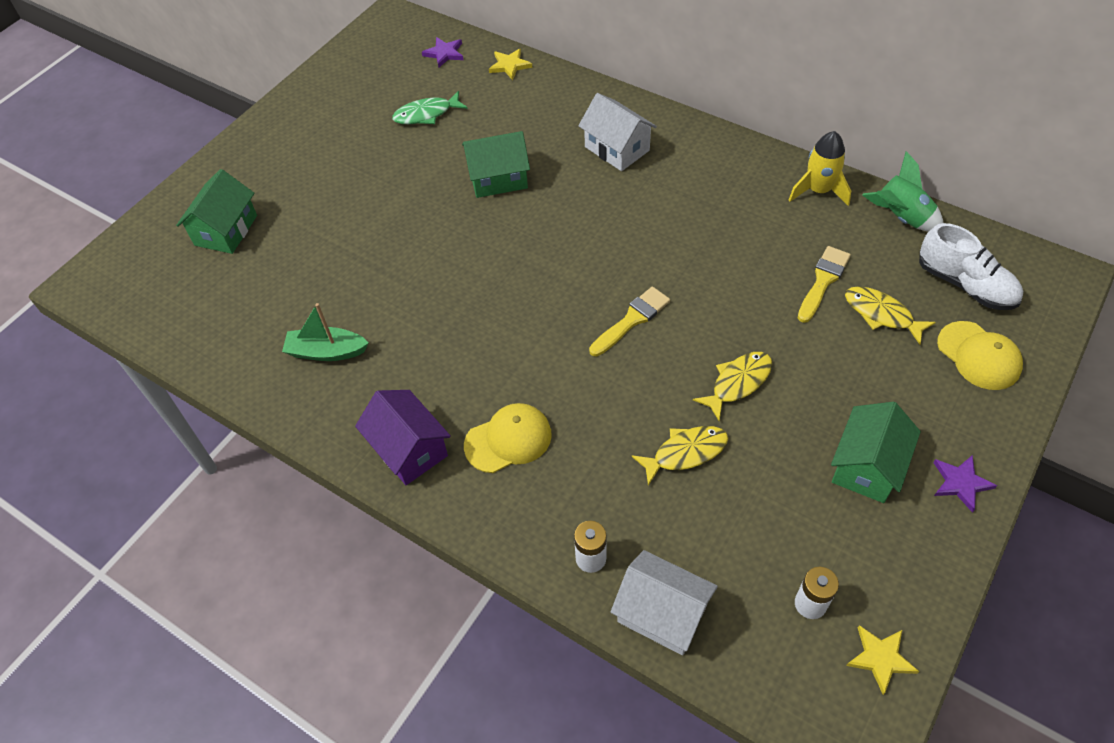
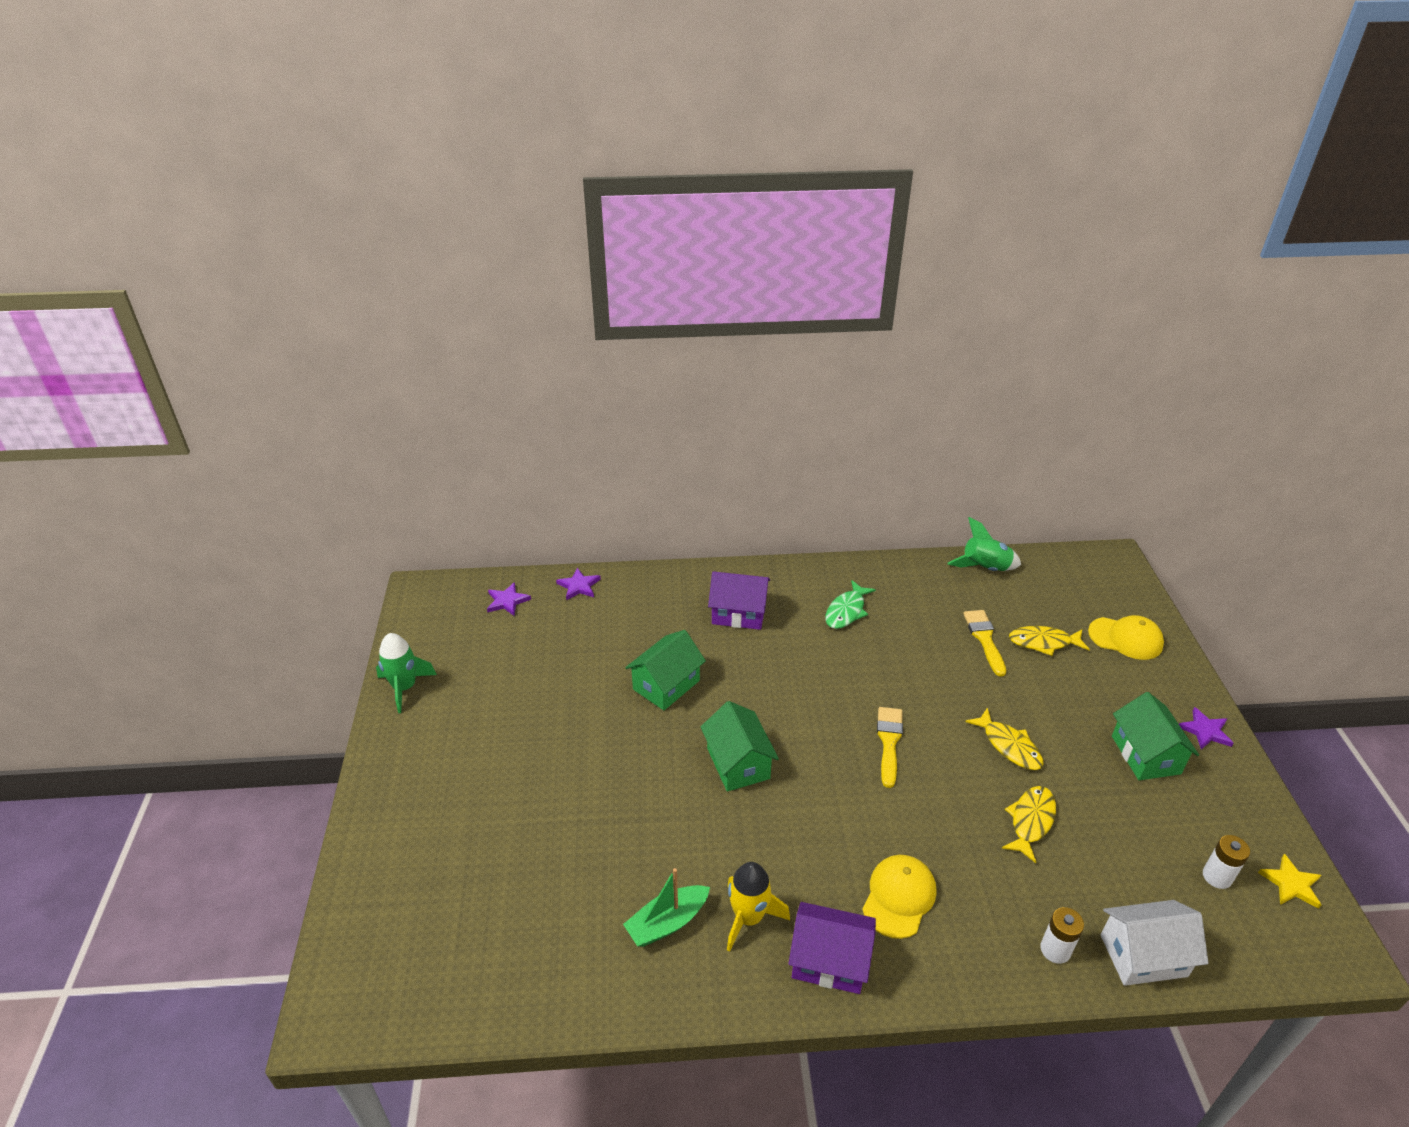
camera: 40 degrees left, 15 degrees down
green house [176,169,257,254] -> green house moved to [701,701,779,792]
green fish [392,91,468,124] -> green fish moved to [825,580,876,629]
yellow star [489,48,532,80] -> purple star [556,568,601,600]
white house [578,93,657,171] -> purple house [708,571,770,630]
yellow fish [693,352,772,421] -> yellow fish turned 135 degrees clockwise [965,708,1044,770]
yellow rocket [789,131,851,206] -> yellow rocket moved to [727,862,790,951]
white shoe [919,223,1023,310] -> none
none -> green rocket [376,633,437,713]

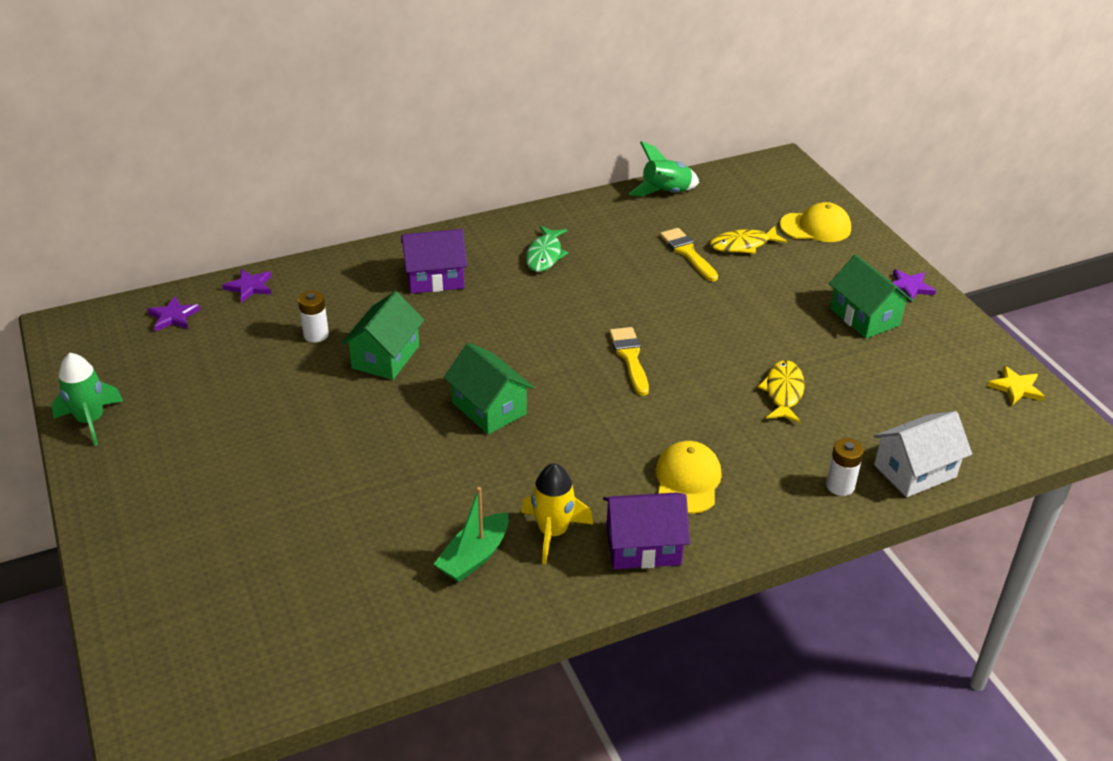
camera: 20 degrees left, 0 degrees up
yellow fish [965,708,1044,770] -> none
white battery [1203,835,1250,889] -> white battery moved to [298,290,329,343]

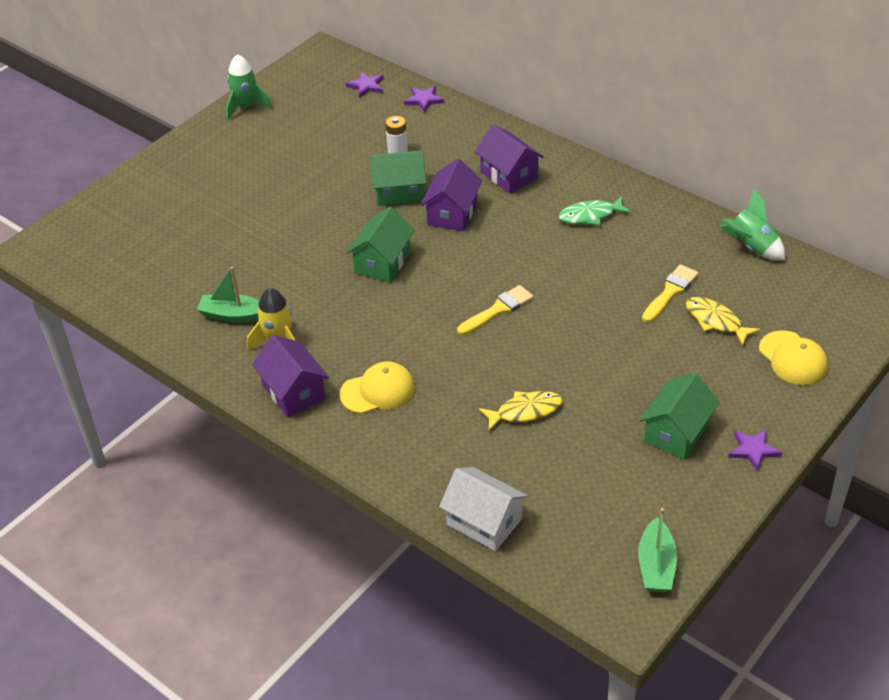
camera: 65 degrees right, 5 degrees up
white battery [826,438,864,496] -> none
yellow star [987,366,1045,405] -> green boat [638,508,677,592]
none -> purple house [421,158,482,231]

